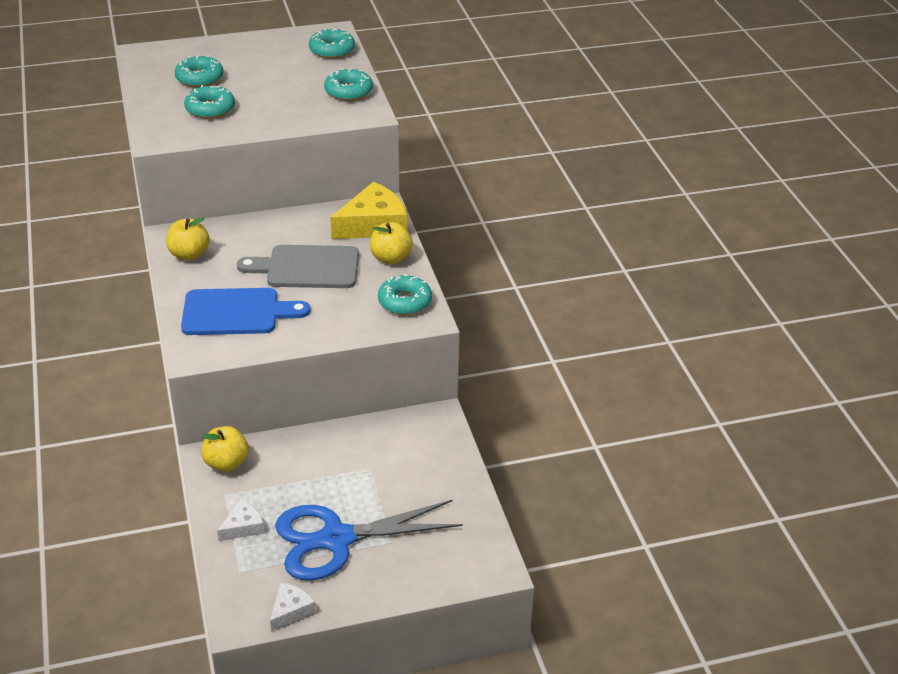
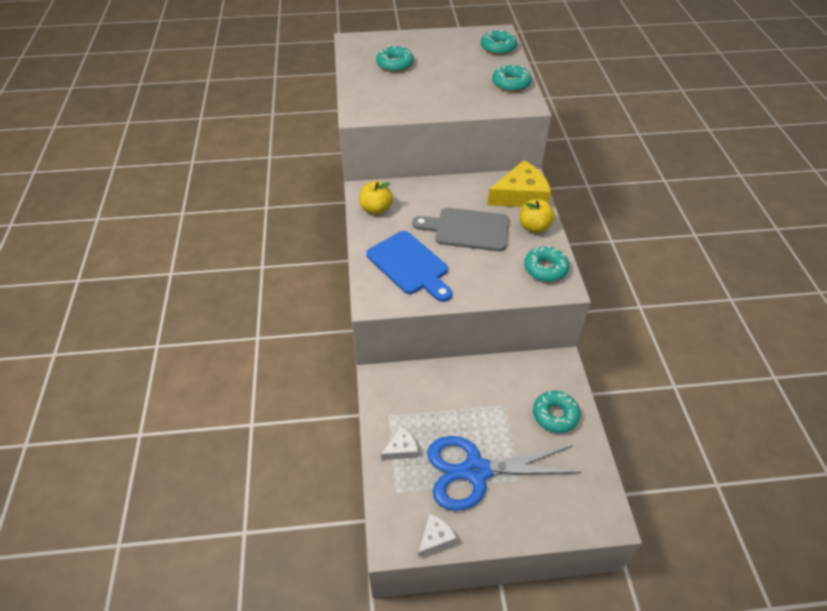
camera: 10 degrees right, 10 degrees up
blue cutting board [181,288,310,335] -> blue cutting board turned 45 degrees clockwise [366,231,452,302]
turquoise donut [184,85,235,119] -> turquoise donut moved to [533,391,580,433]
yellow apple [201,426,249,472] -> none

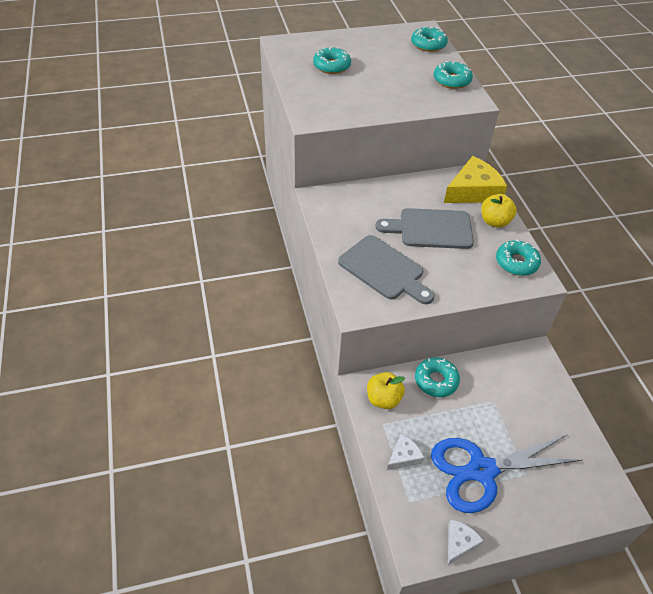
camera: 10 degrees left, 0 degrees up
yellow apple [359,181,393,215] -> yellow apple moved to [367,372,405,409]
blue cutting board [366,231,452,302] -> grey cutting board [338,235,435,304]
turquoise donut [533,391,580,433] -> turquoise donut moved to [415,357,460,397]

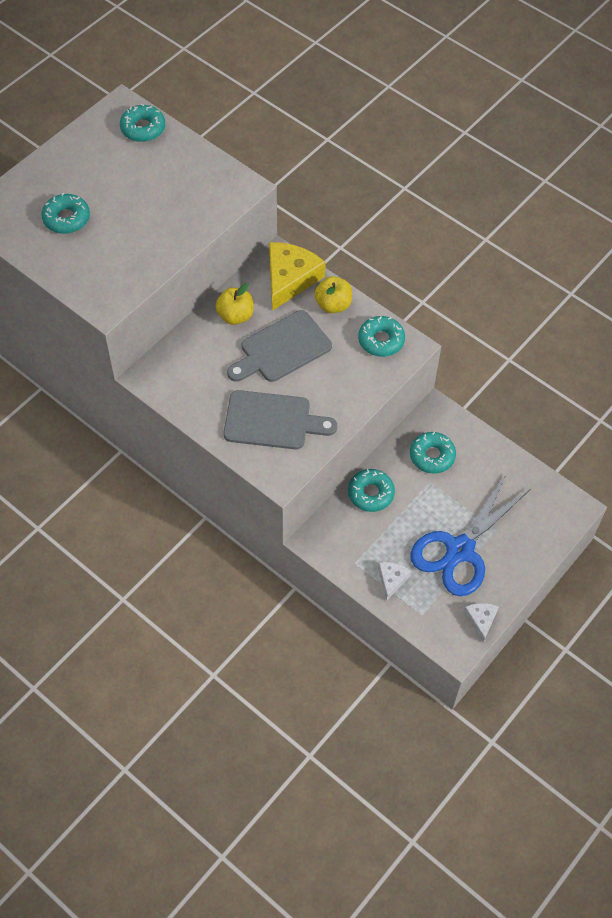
camera: 35 degrees left, 10 degrees up
yellow apple [367,372,405,409] -> yellow apple moved to [215,283,254,325]
turquoise donut [434,61,473,89] -> turquoise donut moved to [410,432,456,474]

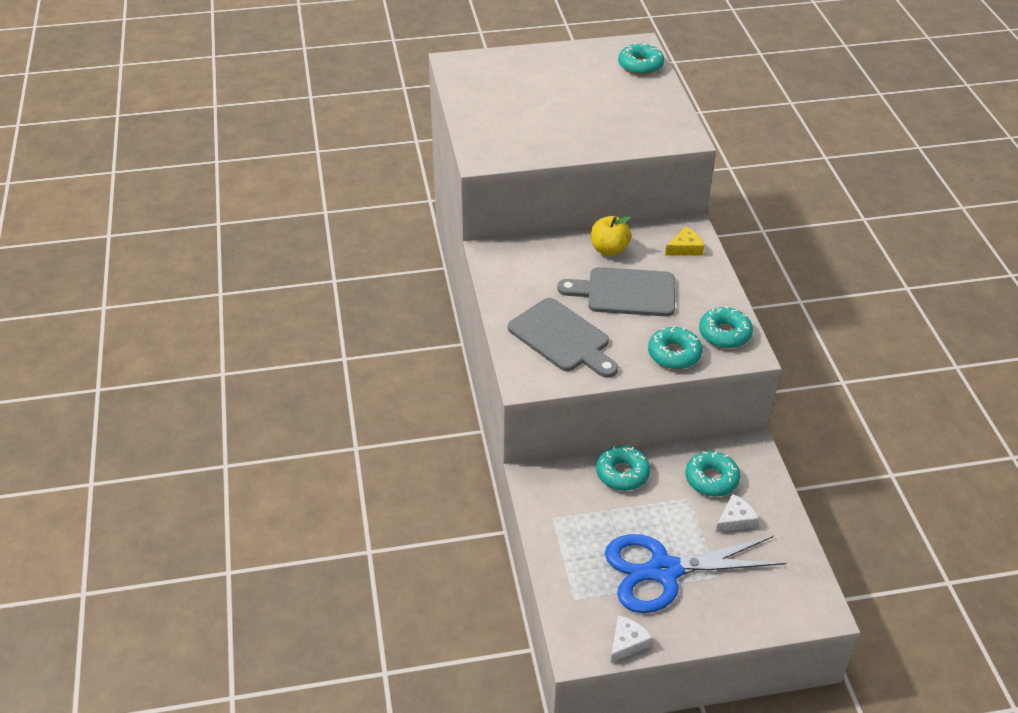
camera: 40 degrees right, 15 degrees down
turquoise donut [42,193,90,234] -> turquoise donut moved to [648,326,702,369]
yellow cheese [269,242,326,311] -> yellow cheese [665,226,704,256], size x0.51
yellow apple [314,276,352,313] -> none
white cheese [378,562,411,601] -> white cheese moved to [716,494,759,532]

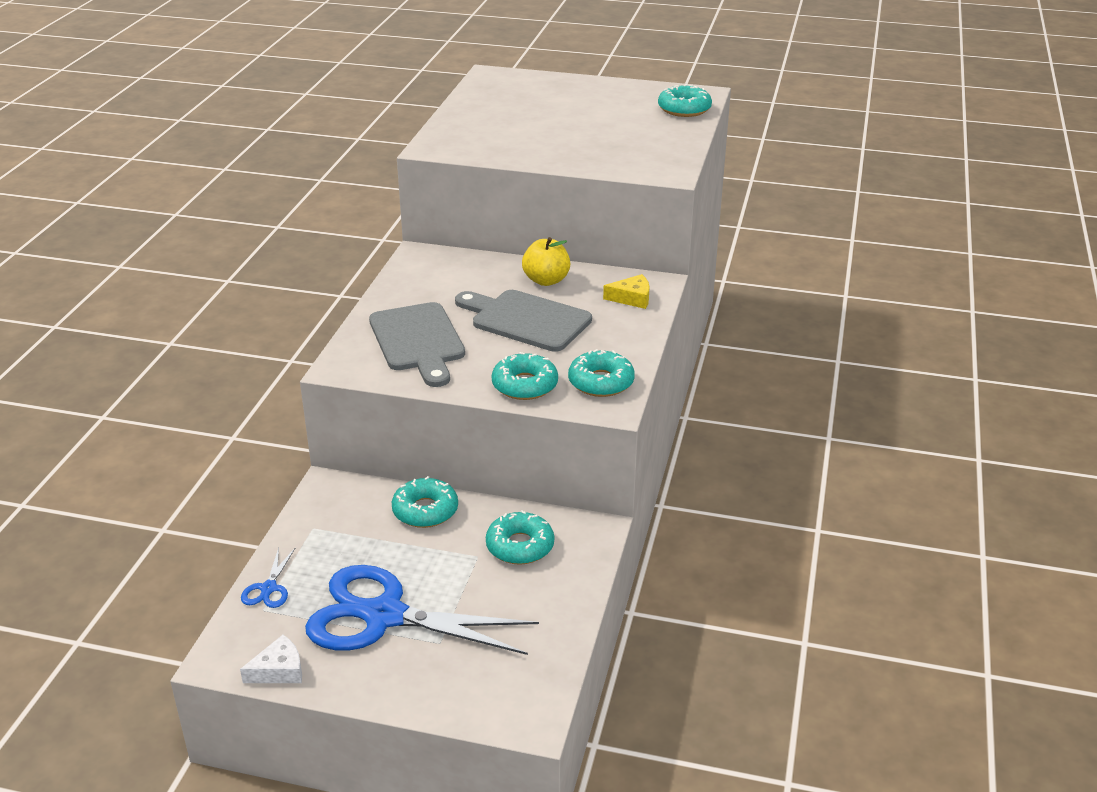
camera: 25 degrees right, 10 degrees down
white cheese [716,494,759,532] -> none
none -> blue scissors [241,548,295,608]

